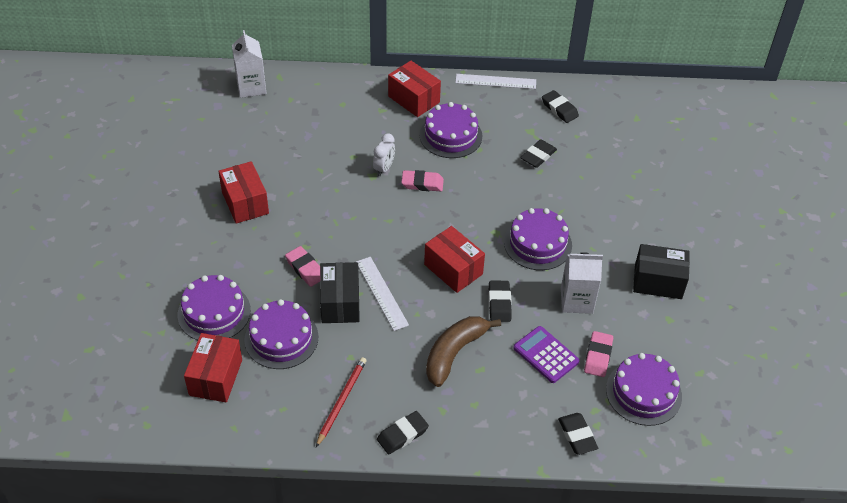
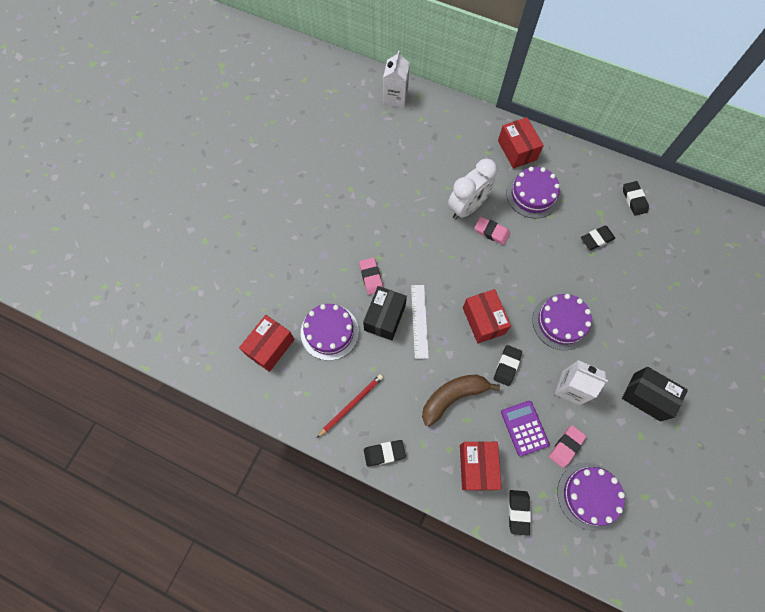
camera: 25 degrees right, 20 degrees up
purple cake [178,275,251,340] -> none
red box [218,161,269,224] -> red box moved to [460,441,501,490]
white clock [373,133,395,176] -> white clock [448,159,497,220], size x1.92
white ruler [455,74,536,89] -> none

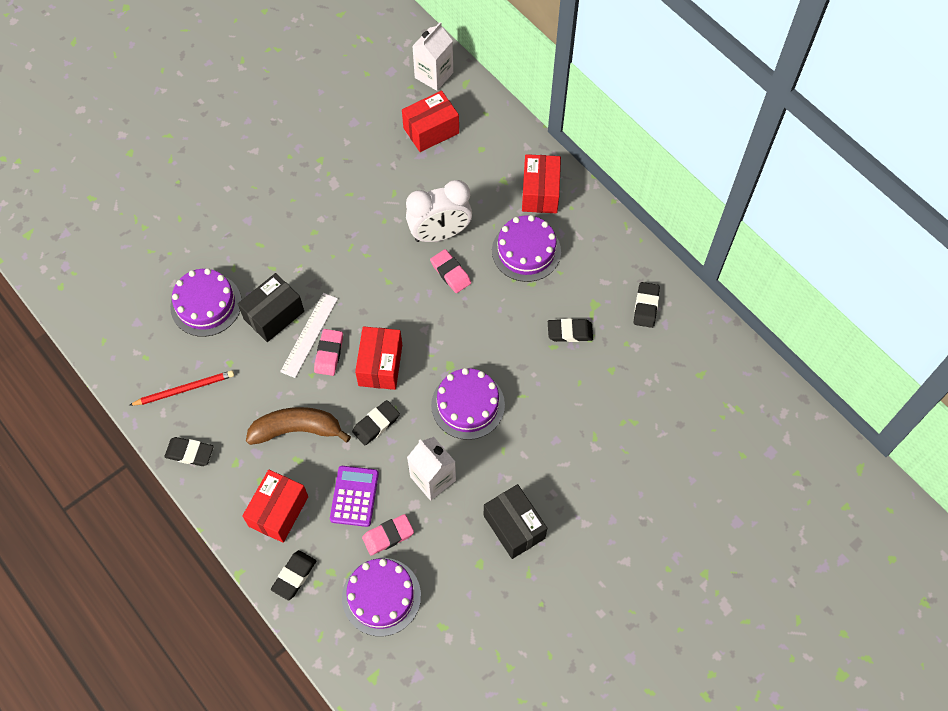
camera: 25 degrees right, 5 degrees down
red box [239,315,295,372] -> red box moved to [402,91,459,152]
pink eraser [359,258,383,295] -> pink eraser moved to [314,329,343,376]

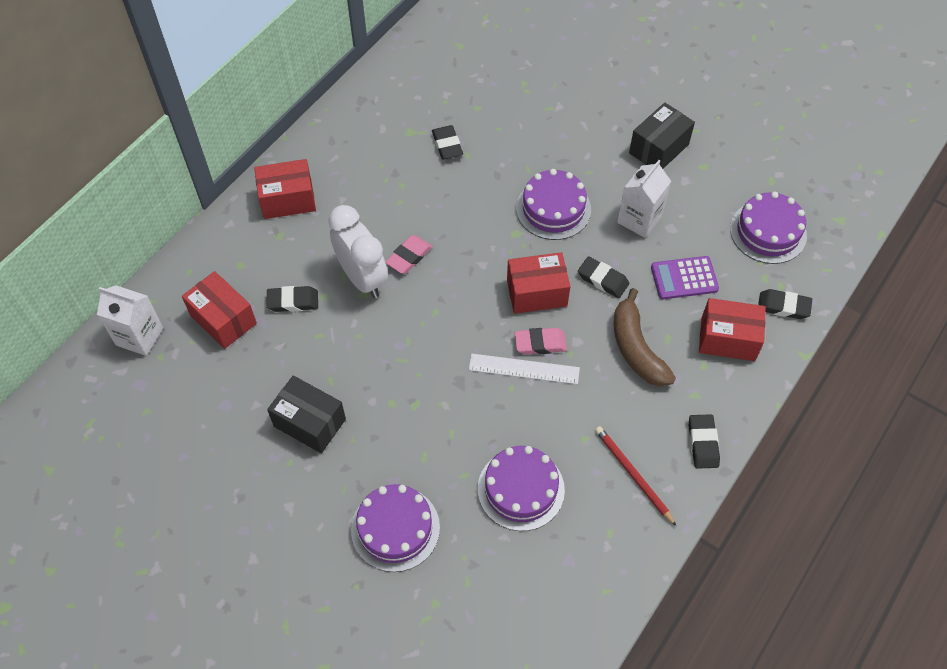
camera: 105 degrees left, 5 degrees down
black box [238,273,304,342] -> black box moved to [267,375,346,453]
pink eraser [362,514,414,555] -> none
purple cake [492,215,561,282] -> purple cake moved to [351,484,440,572]
black eraser [634,282,660,328] -> black eraser moved to [266,286,318,312]

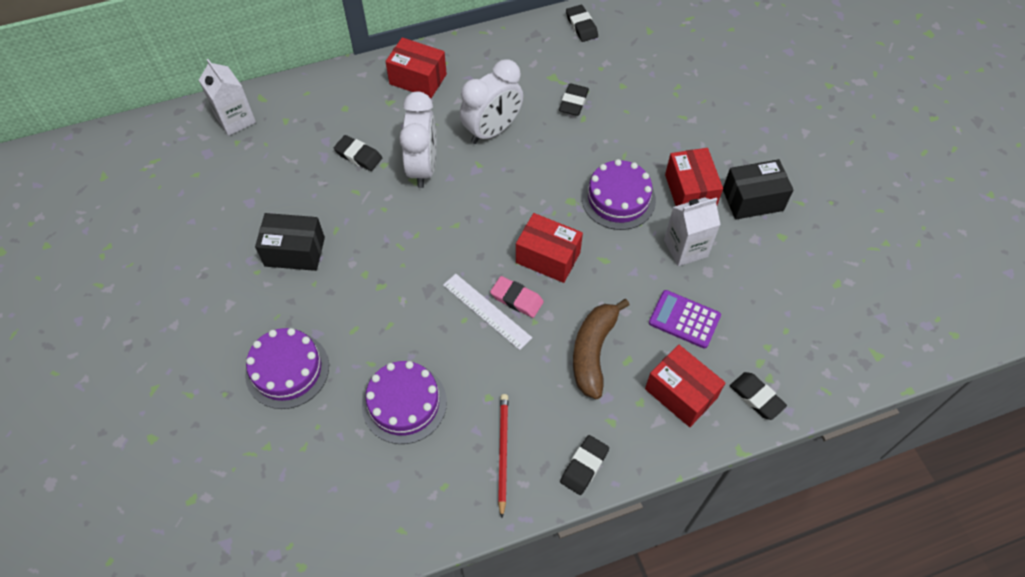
camera: 35 degrees right, 0 degrees up
red box [182,271,257,349] -> red box moved to [665,148,723,206]
black box [267,375,346,453] -> black box turned 60 degrees counterclockwise [255,213,325,271]
pink eraser [385,235,432,274] -> none
black eraser [578,256,629,298] -> black eraser moved to [566,5,598,42]
purple cake [730,192,807,264] -> none
none -> white clock [460,59,523,144]

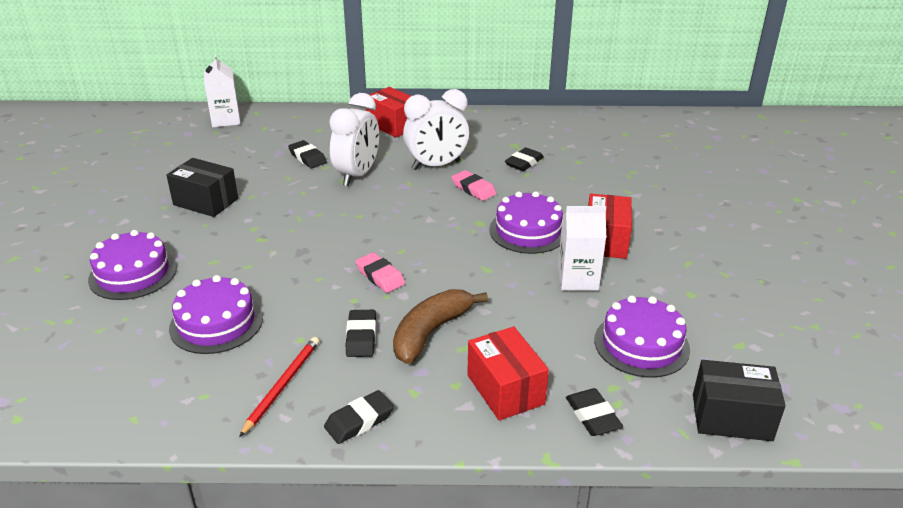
camera: 20 degrees right, 25 degrees down
white ruler [443,274,532,350] -> none
red box [516,213,583,283] -> none
black eraser [566,5,598,42] -> black eraser moved to [346,310,376,357]
purple calculator [649,290,721,349] -> none
black box [723,159,793,220] -> black box moved to [693,360,786,441]
none -> pink eraser [452,170,496,201]
none -> purple cake [594,296,690,378]

